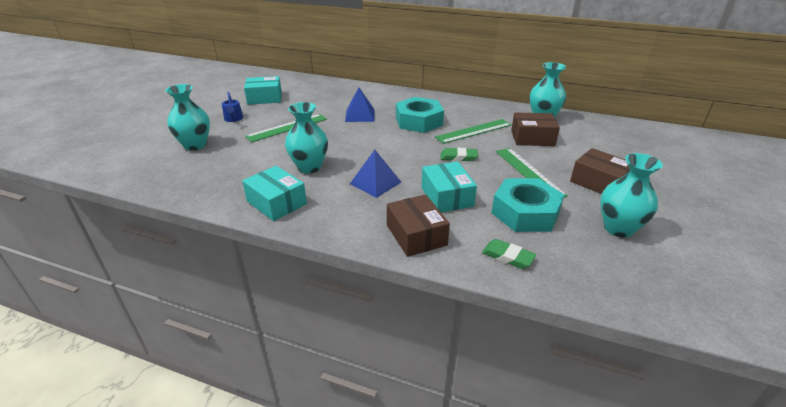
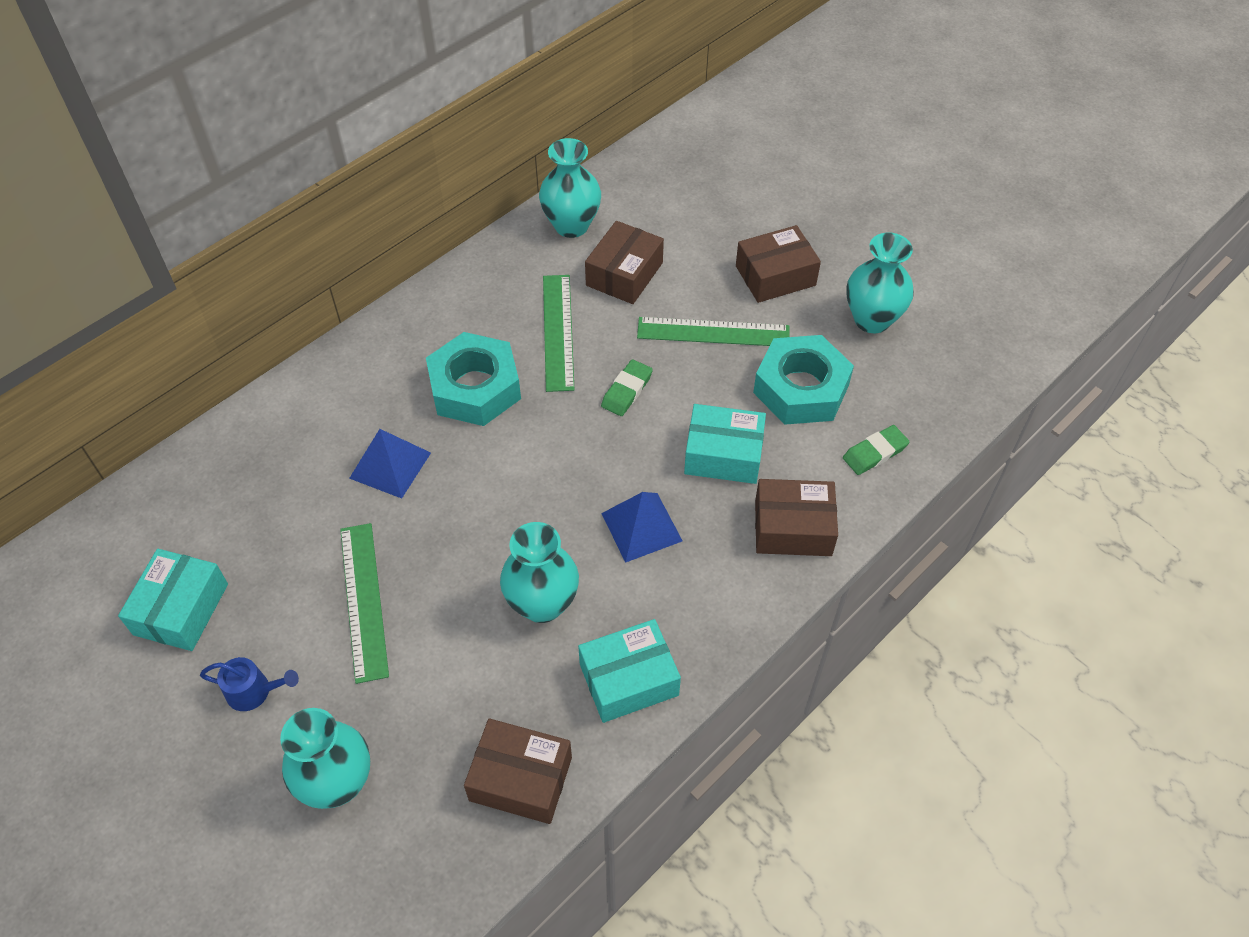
camera: 65 degrees left, 20 degrees up
none -> brown box [464,718,572,824]

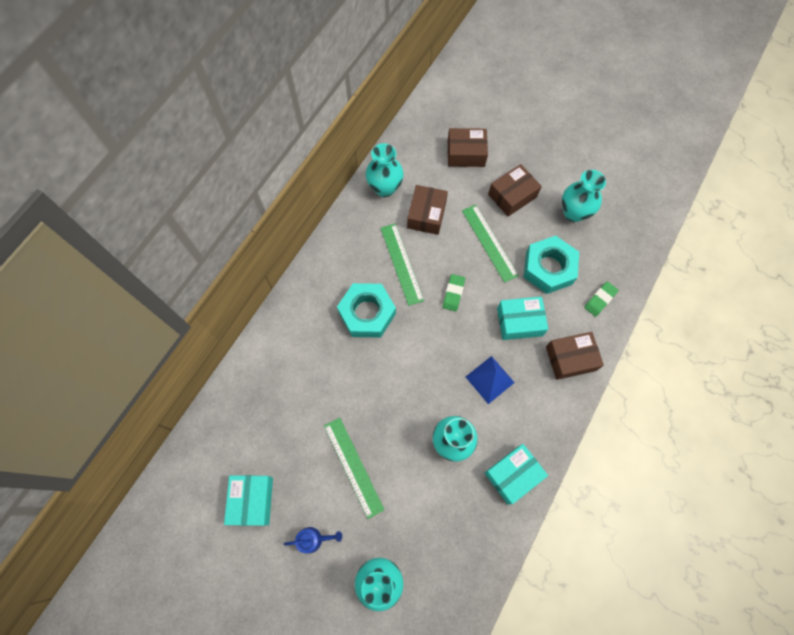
camera: 15 degrees left, 15 degrees up
blue pyramid [349,429,431,499] -> none
brown box [464,718,572,824] -> brown box moved to [448,128,488,167]
green ruler [637,317,790,346] -> green ruler turned 75 degrees clockwise [462,205,519,283]

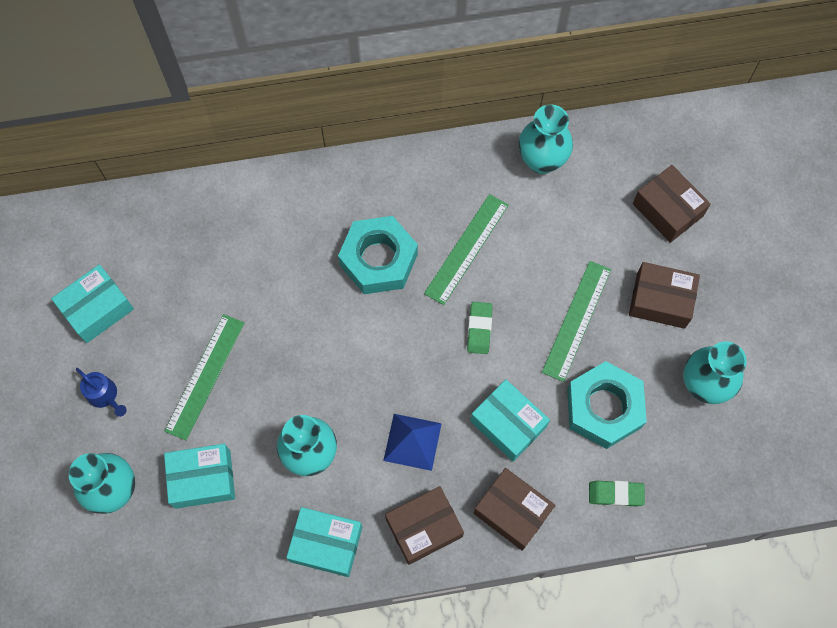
camera: 50 degrees right, 0 degrees up
brown box [407,185,448,235] -> brown box moved to [385,486,464,565]
green eraser [443,274,465,312] -> green eraser turned 60 degrees counterclockwise [467,302,493,354]
none -> turquoise box [164,444,235,509]

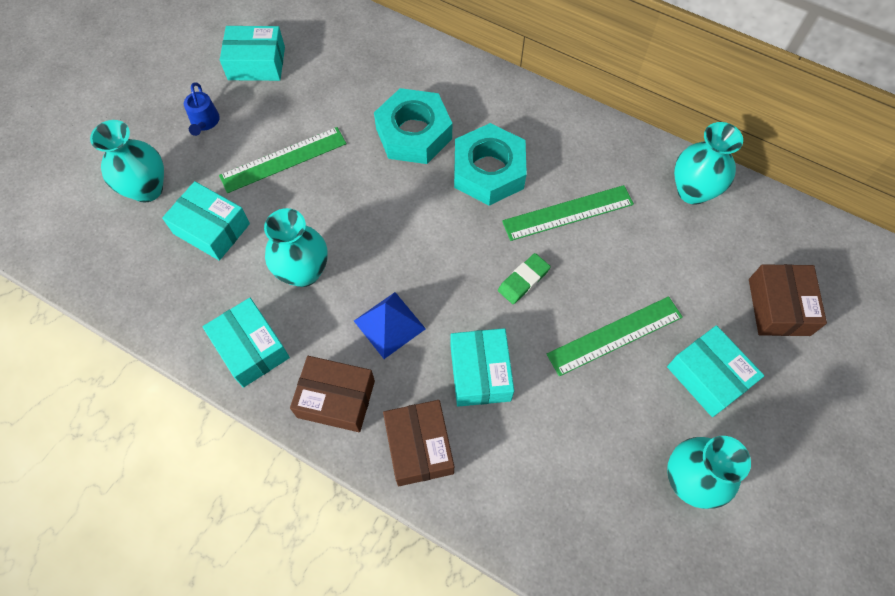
camera: 40 degrees right, 5 degrees down
turquoise nut [567,361,647,449] -> turquoise nut moved to [374,88,452,164]
green eraser [589,481,645,506] -> none
brown box [629,262,700,329] -> turquoise box [667,325,764,417]

